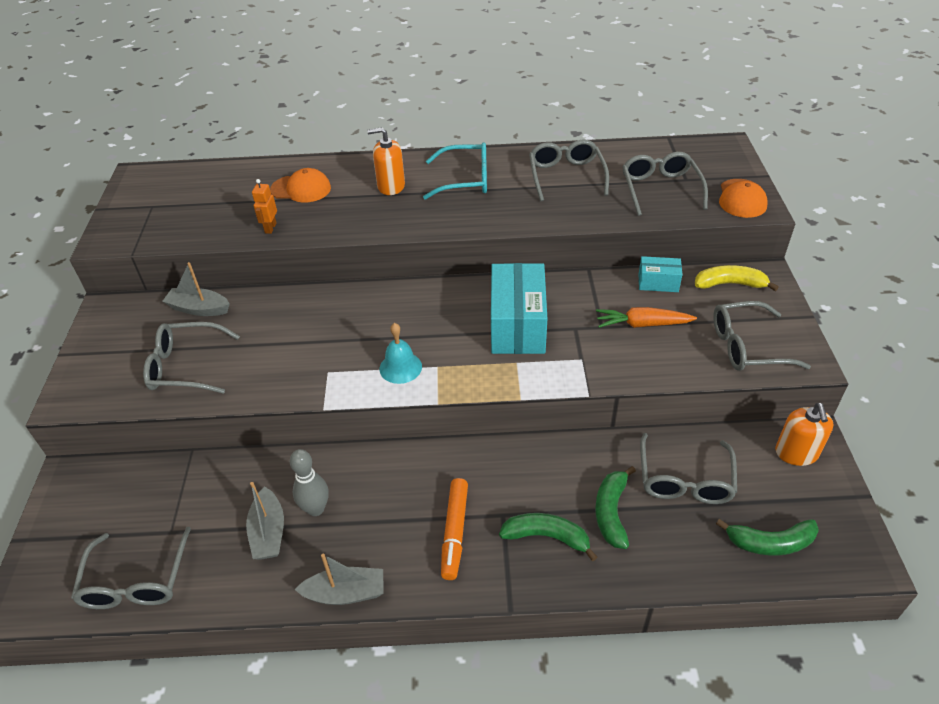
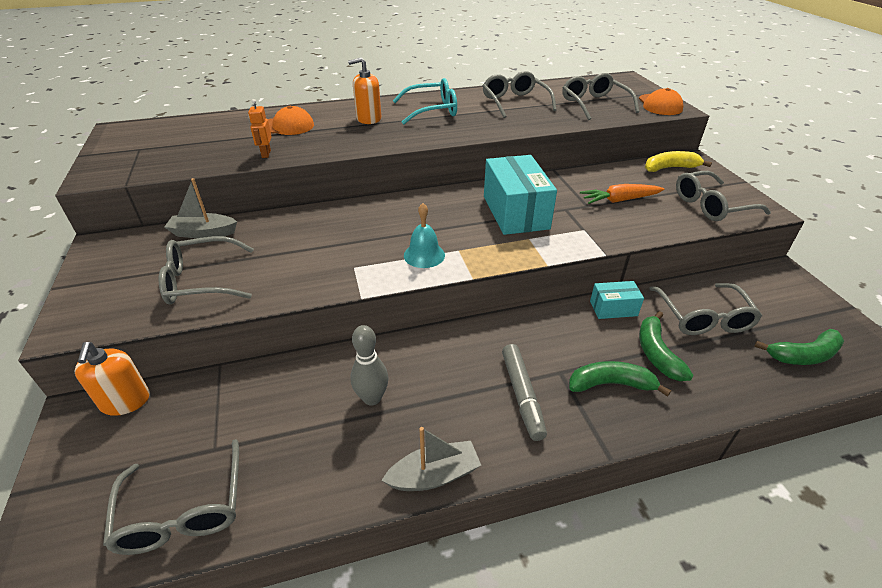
camera: 15 degrees left, 5 degrees down
grey boat [246,482,284,560] -> none
orange marker [441,478,468,580] -> grey marker [502,344,547,441]
turquoise box [639,256,682,292] -> turquoise box moved to [590,281,644,319]
orange soap dispenser [775,403,833,466] -> orange soap dispenser moved to [74,342,150,416]

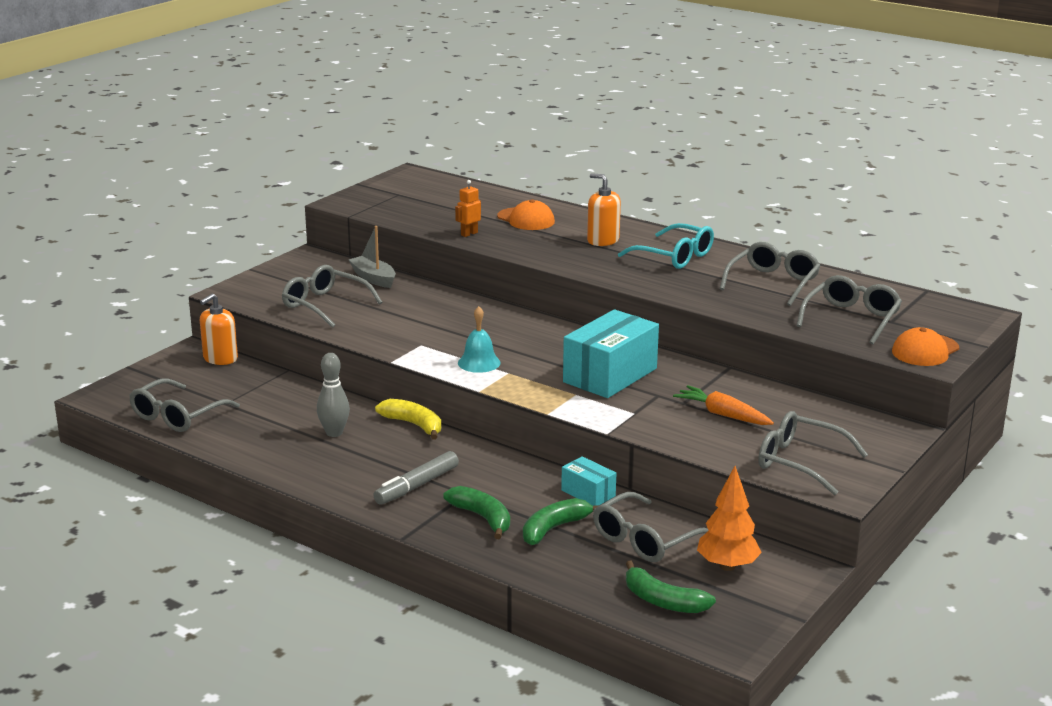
camera: 50 degrees right, 15 degrees down
grey boat [382,427,481,491] -> none
yellow banana [645,151,712,172] -> yellow banana moved to [375,399,441,440]
none -> orange tree [697,466,762,571]

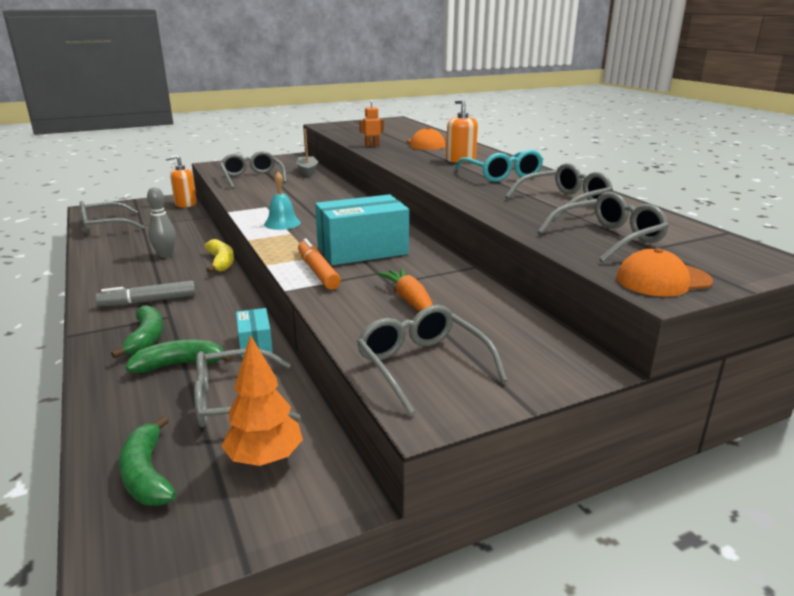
camera: 30 degrees right, 0 degrees up
none -> orange marker [298,238,341,289]

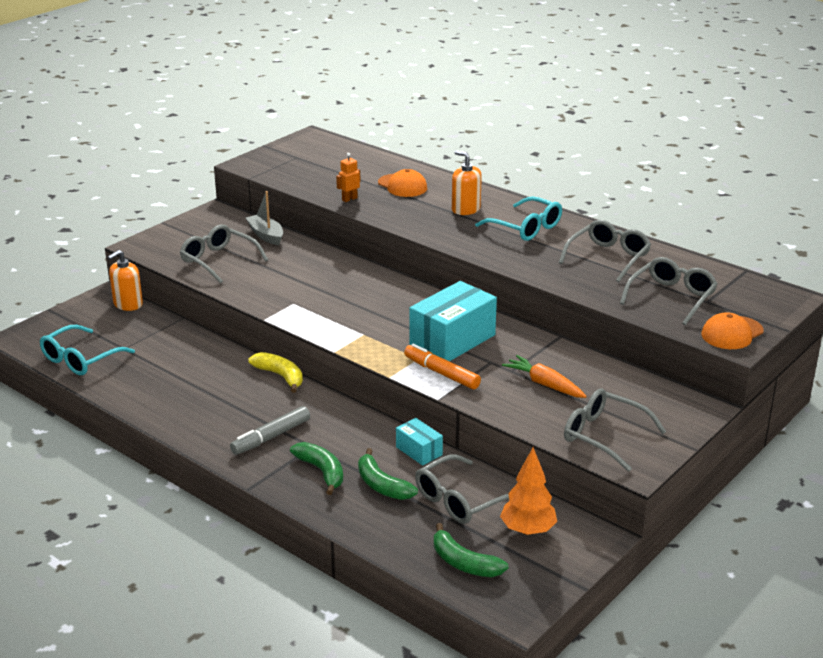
camera: 25 degrees left, 5 degrees up
grey glasses [80,201,145,234] -> turquoise glasses [40,325,135,375]
green banana [125,340,234,373] -> green banana turned 90 degrees counterclockwise [358,448,418,500]
grey bowling pin [147,187,176,258] -> none
turquoise bell [264,172,301,230] -> none

